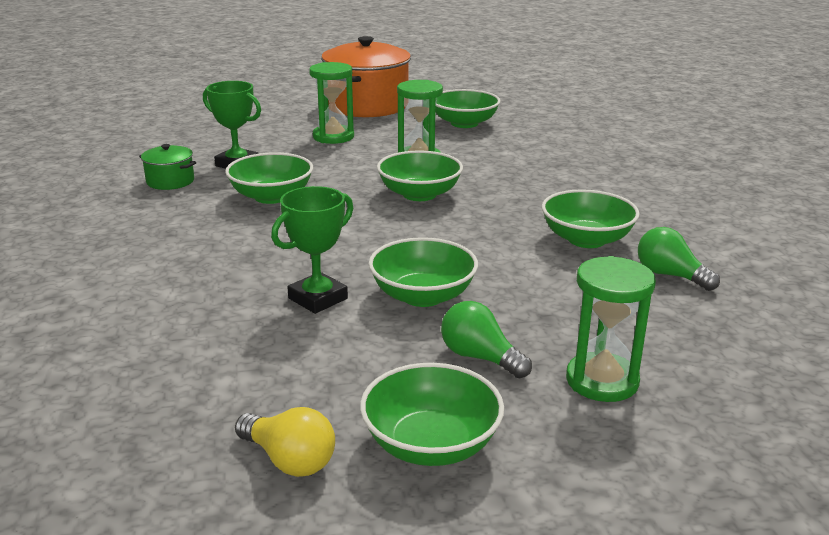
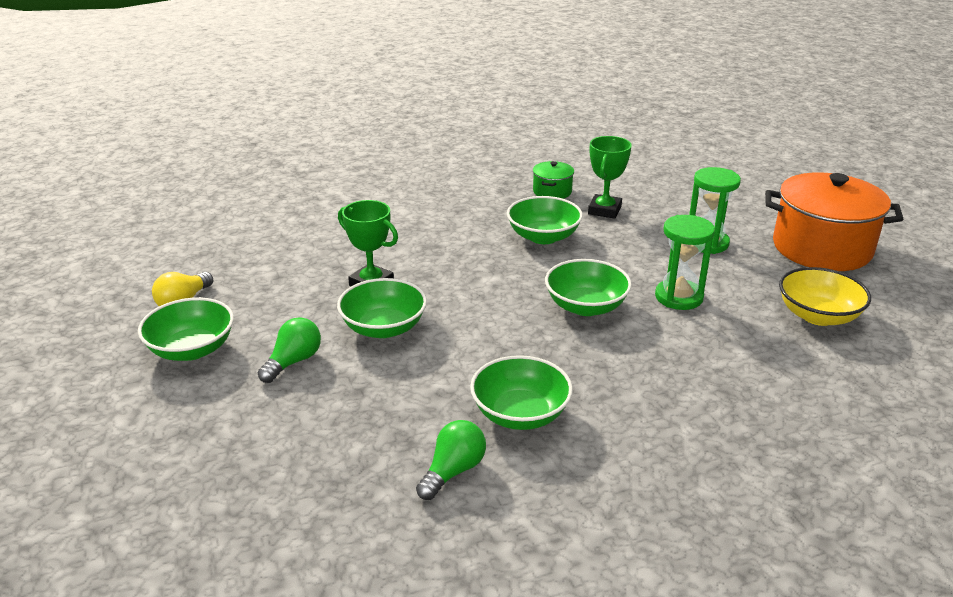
camera: 80 degrees right, 5 degrees up
green bowl [435,89,500,128] -> yellow bowl [779,267,871,326]
green hourglass [566,256,656,402] -> none

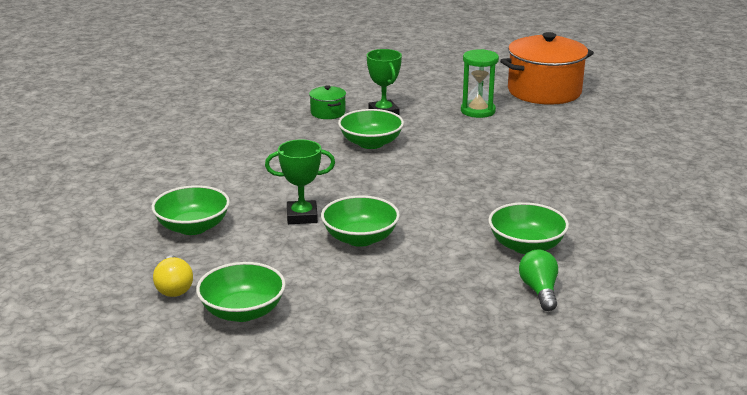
camera: 40 degrees left, 5 degrees down
green light bulb [258,317,321,383] -> none
green bowl [545,259,632,316] -> green bowl moved to [152,185,230,235]
green hourglass [655,215,715,310] -> none
yellow bowl [779,267,871,326] -> none

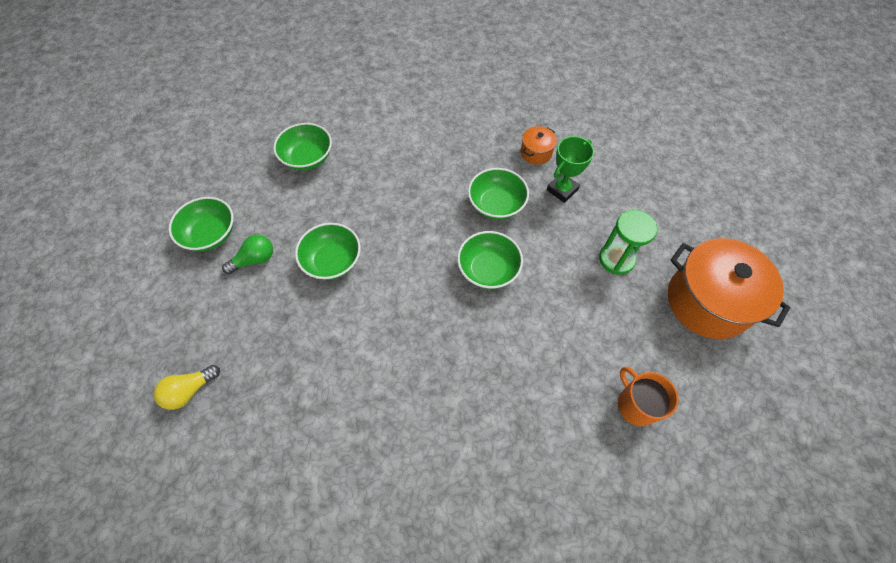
camera: 65 degrees right, 35 degrees up
yellow light bulb [153,255,193,297] -> yellow light bulb moved to [154,365,220,410]
green trophy [265,140,335,224] -> none
green pot [309,85,346,119] -> orange pot [521,126,557,165]
green bowl [488,202,569,254] -> green bowl moved to [457,231,523,289]
green light bulb [519,249,558,311] -> green light bulb moved to [222,235,273,274]
none -> orange mug [618,367,679,426]

